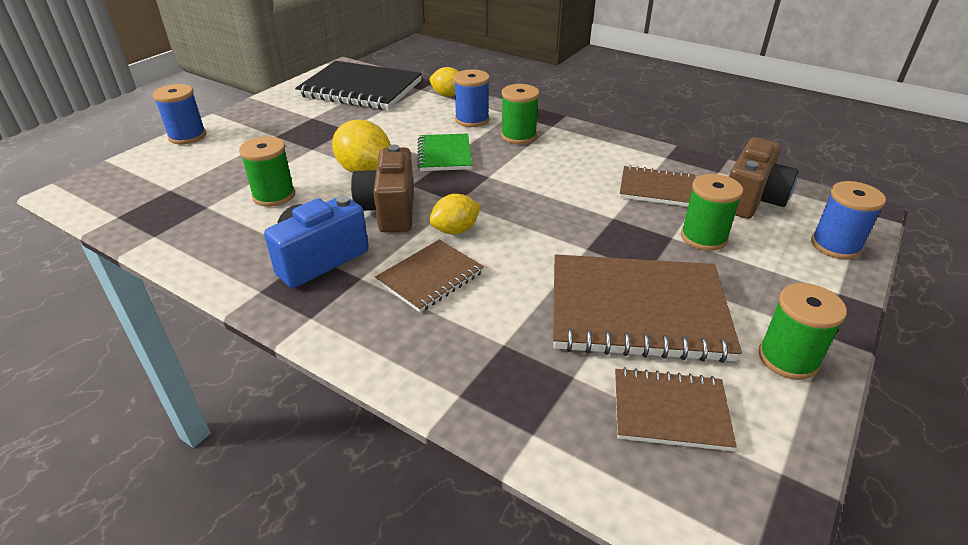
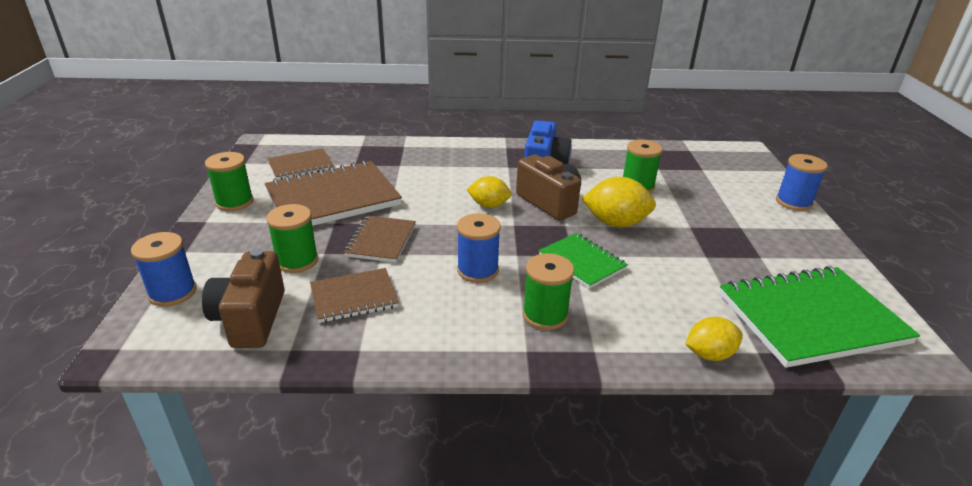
camera: 145 degrees right, 5 degrees down
black notebook [295,61,422,110] -> green notebook [719,266,920,368]
brown notebook [375,240,484,312] -> brown notebook moved to [344,216,416,263]
yellow lemon [429,194,481,234] -> yellow lemon turned 75 degrees clockwise [467,176,512,208]
blue spool [454,69,490,127] -> blue spool moved to [457,213,501,283]

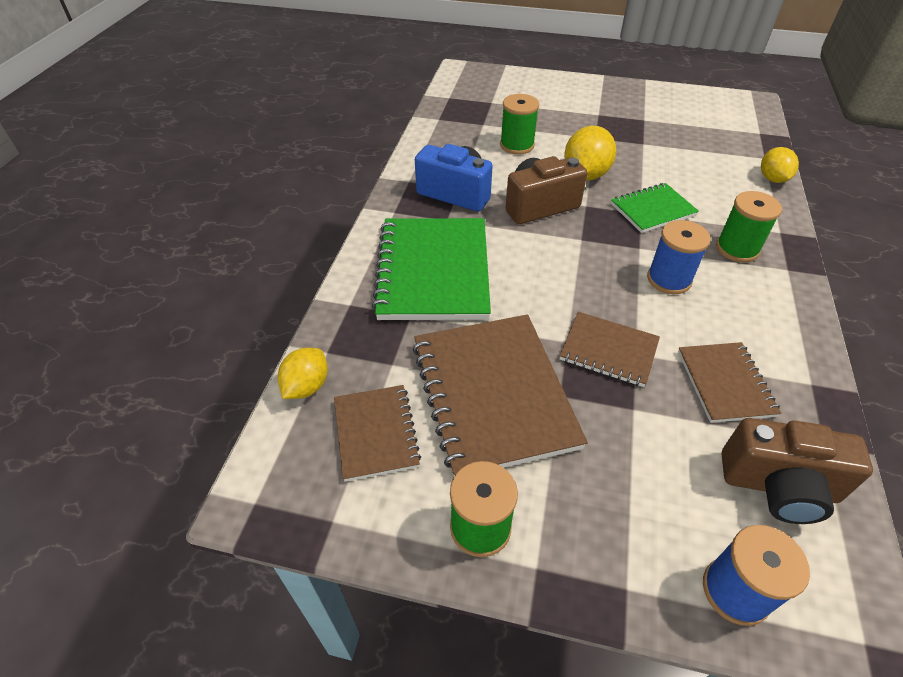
camera: 75 degrees left, 15 degrees up
green spool [266,204,318,273] -> none
yellow lemon [467,176,512,208] -> yellow lemon moved to [278,348,328,399]
green notebook [719,266,920,368] -> green notebook moved to [372,218,491,320]
blue spool [776,154,827,211] -> none

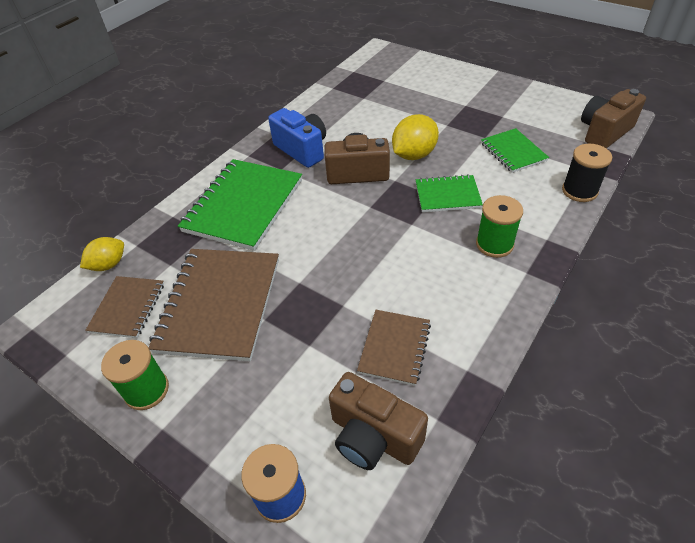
camera: 25 degrees right, 0 degrees up
green spool [500,94,539,154] -> none
brown notebook [560,312,660,387] -> none
blue spool [647,220,711,294] -> none
yellow lemon [761,147,799,183] -> black spool [562,144,612,202]
none -> green notebook [481,128,549,173]
none -> brown camera [581,89,646,148]

